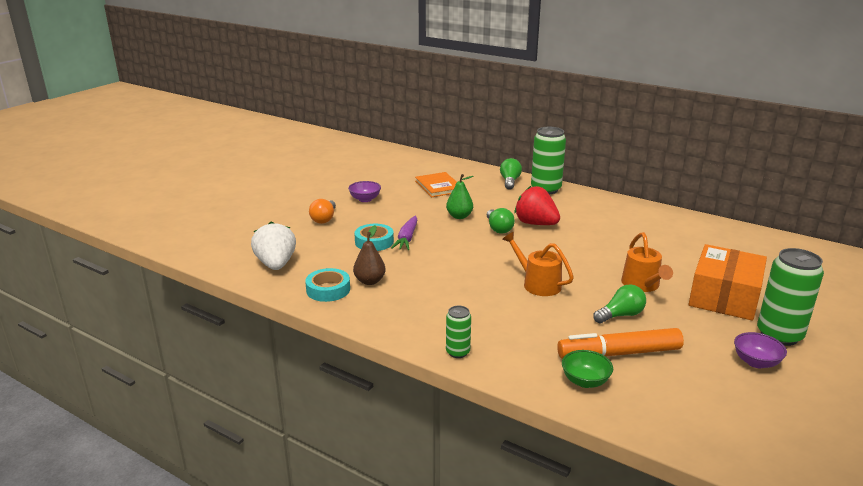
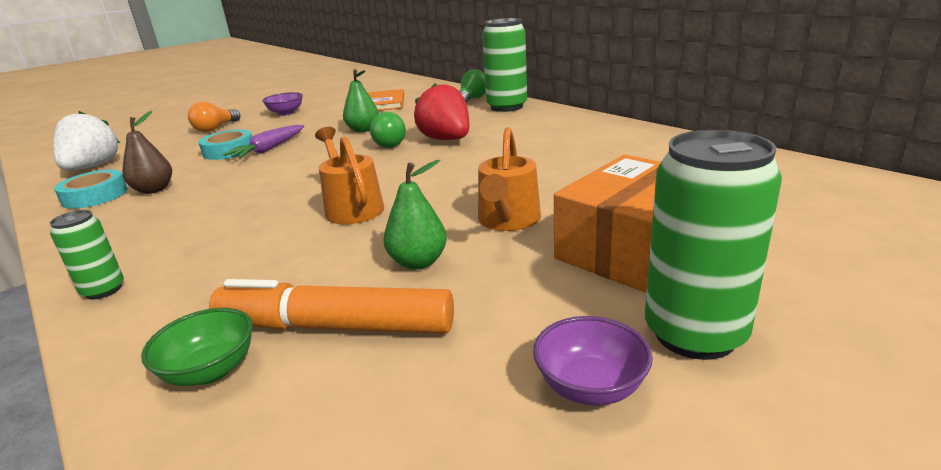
camera: 20 degrees right, 0 degrees up
green light bulb [593,284,646,323] -> green pear [383,160,447,270]

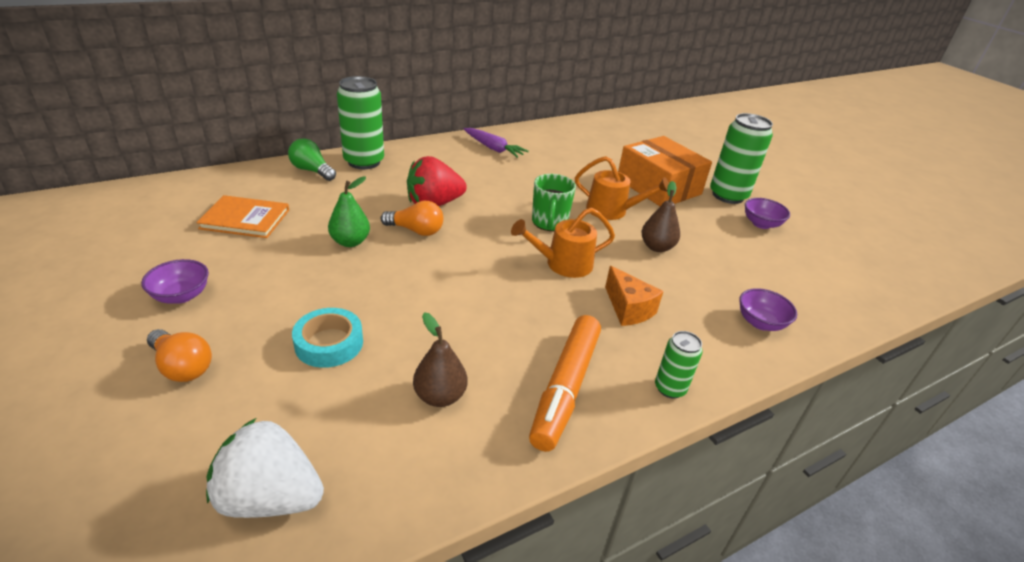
camera: 85 degrees left, 10 degrees up
turquoise tape [54,170,128,209] -> none
green bowl [141,308,253,386] -> purple bowl [739,288,797,331]
orange marker [209,279,454,334] -> orange marker moved to [529,315,601,452]
purple carrot [223,125,304,158] -> purple carrot moved to [464,128,529,158]
green light bulb [370,112,406,148] -> orange light bulb [381,201,443,236]
green pear [383,160,447,270] -> brown pear [642,181,680,252]
none -> green mug [532,174,576,231]
none -> orange cheese [605,266,663,326]

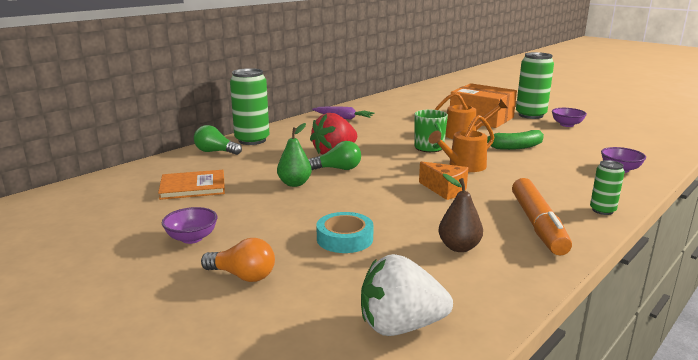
camera: 15 degrees left, 15 degrees down
orange light bulb [381,201,443,236] -> green light bulb [308,141,361,170]
orange cheese [605,266,663,326] -> orange cheese moved to [419,161,468,200]
brown pear [642,181,680,252] -> green banana [487,130,544,150]

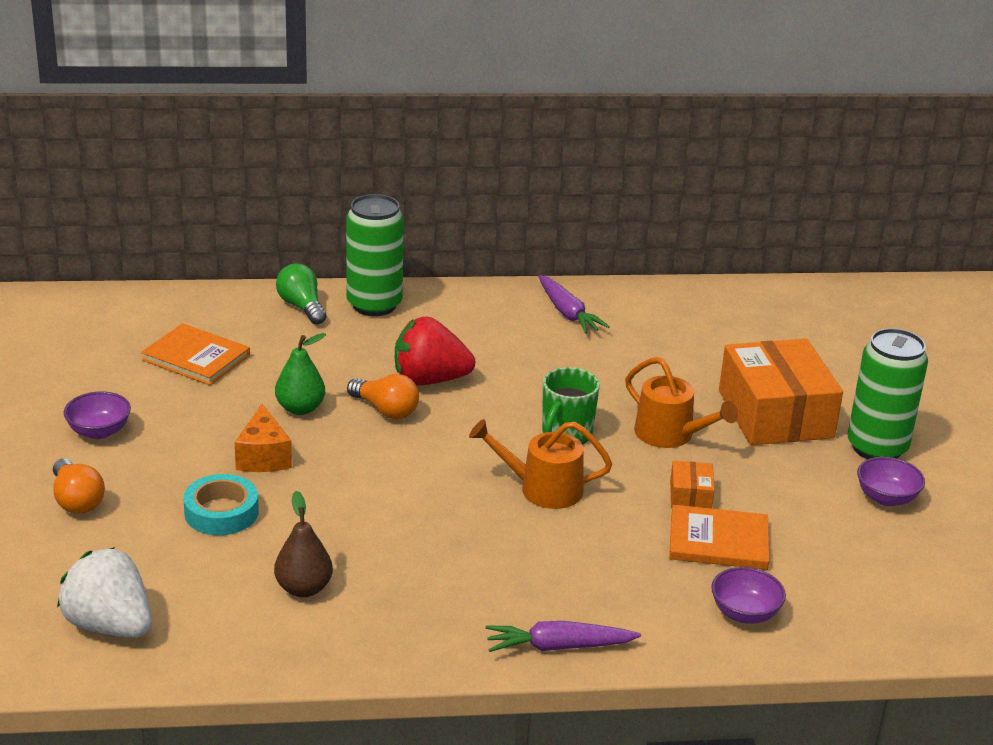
camera: 40 degrees right, 10 degrees up
green light bulb [308,141,361,170] -> orange light bulb [347,374,419,419]
orange cheese [419,161,468,200] -> orange cheese moved to [235,404,292,472]
green banana [487,130,544,150] -> orange box [670,461,715,509]
orange marker [512,178,572,255] -> none
green can [590,160,625,215] -> purple carrot [486,621,641,652]
none -> orange book [669,505,769,570]

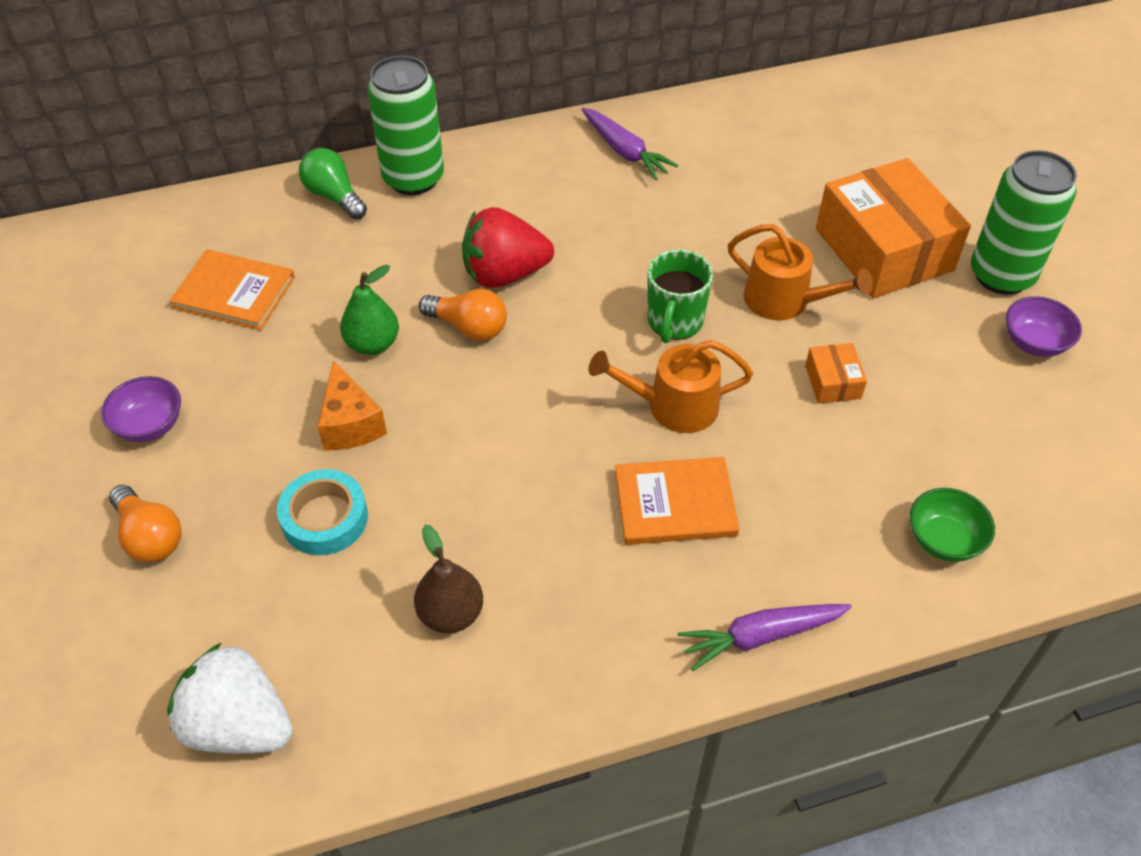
camera: 10 degrees left, 20 degrees up
orange book [669,505,769,570] -> orange book moved to [615,457,740,545]
purple bowl [711,567,786,624] -> green bowl [910,488,995,562]

